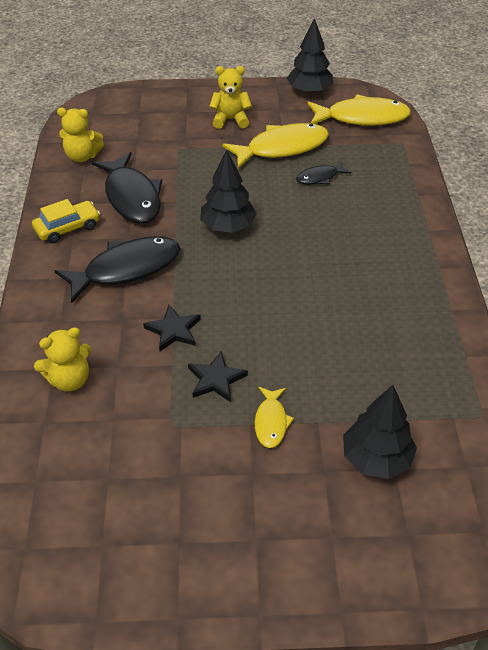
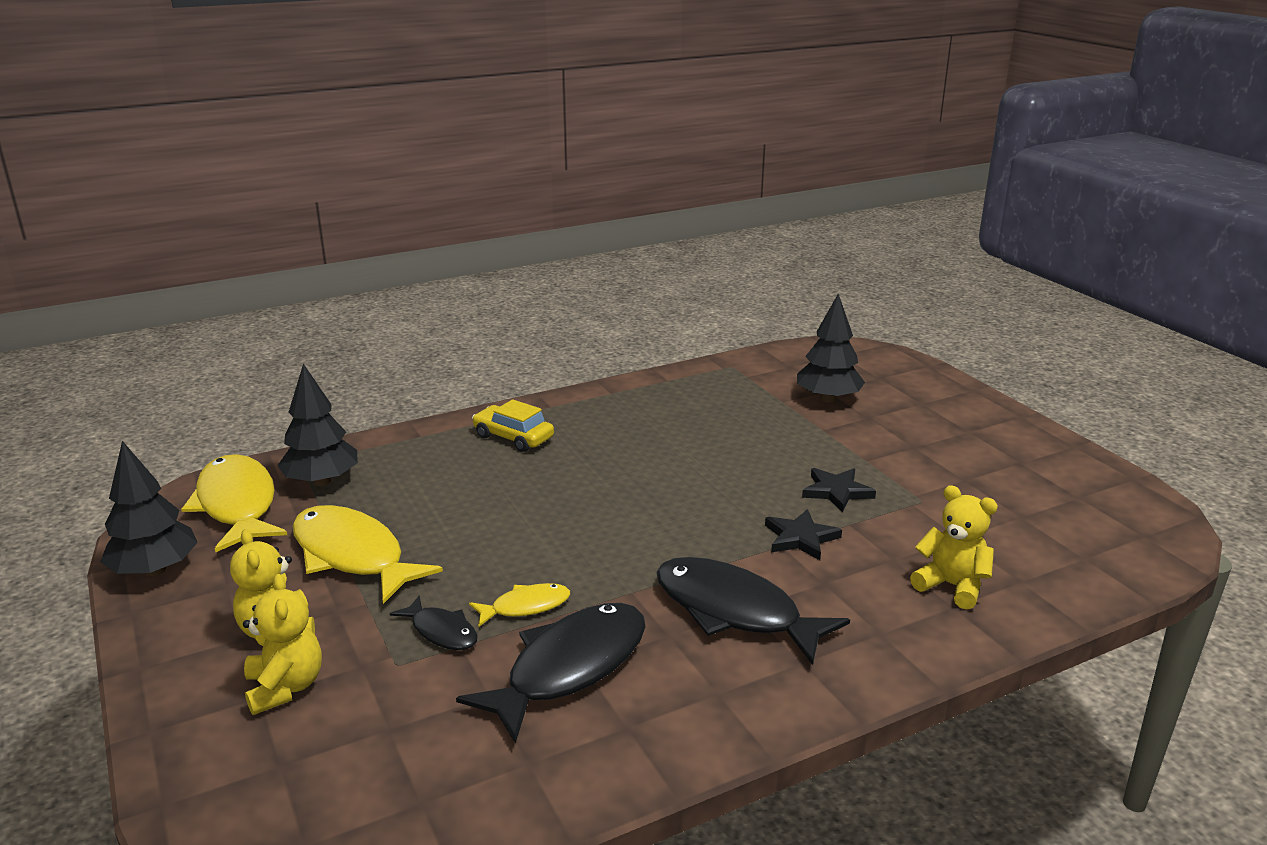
camera: 115 degrees left, 20 degrees down
yellow car [32,199,100,243] -> yellow car moved to [472,399,554,452]
yellow teddy bear [57,108,104,162] -> yellow teddy bear moved to [243,574,322,715]
black tree [200,150,257,233] -> black tree moved to [277,364,358,486]
yellow fish [255,387,294,448] -> yellow fish moved to [469,583,570,627]
black fish [296,161,351,184] -> black fish moved to [389,596,478,650]

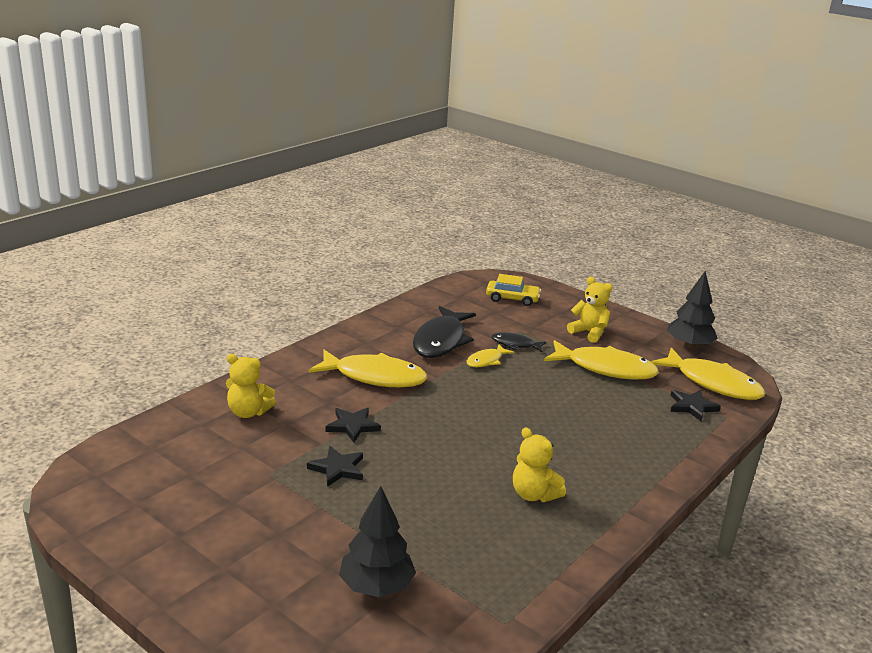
camera: 155 degrees right, 0 degrees up
yellow teddy bear [243,574,322,715] -> yellow teddy bear moved to [513,427,566,502]
black tree [277,364,358,486] -> black star [670,390,721,422]
yellow car [472,399,554,452] -> yellow car moved to [486,274,541,306]
black fish [656,557,850,665] -> yellow fish [309,350,427,387]

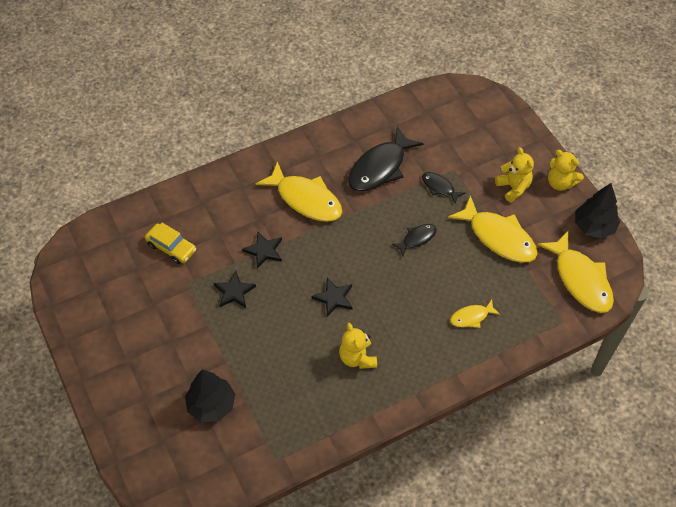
camera: 25 degrees right, 30 degrees up
yellow teddy bear [226,354,276,418] -> yellow teddy bear moved to [548,150,584,191]
yellow fish [467,344,514,367] -> yellow fish moved to [450,299,500,328]
yellow car [486,274,541,306] -> yellow car moved to [145,223,196,264]
black star [670,390,721,422] -> black star moved to [312,278,352,317]
none -> black fish [392,224,436,256]

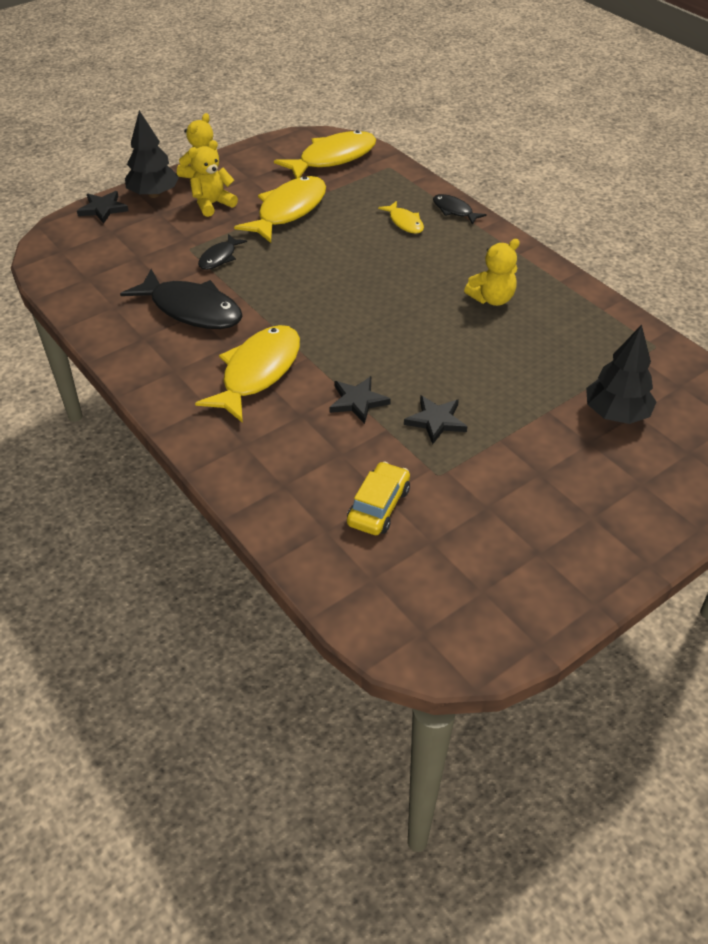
camera: 100 degrees left, 10 degrees down
black star [312,278,352,317] -> black star moved to [77,191,129,224]
black fish [392,224,436,256] -> black fish moved to [433,194,487,225]
black tree [575,183,620,238] -> black tree moved to [125,110,179,198]

